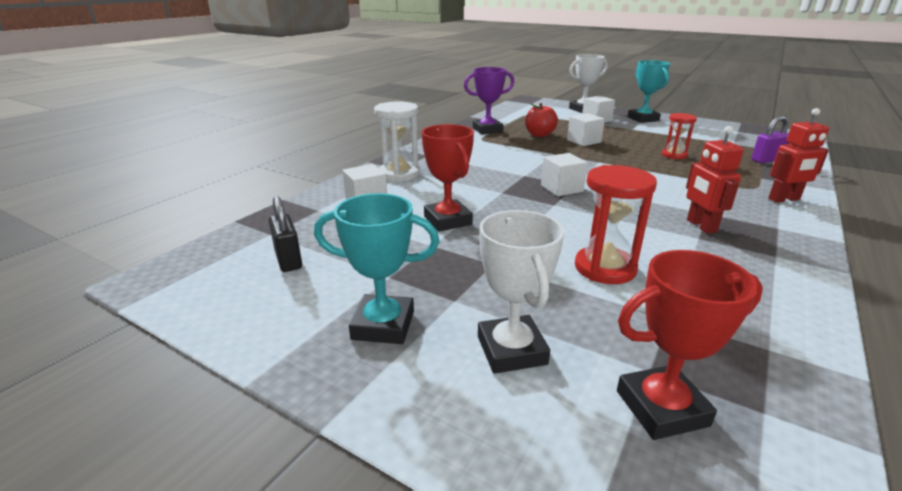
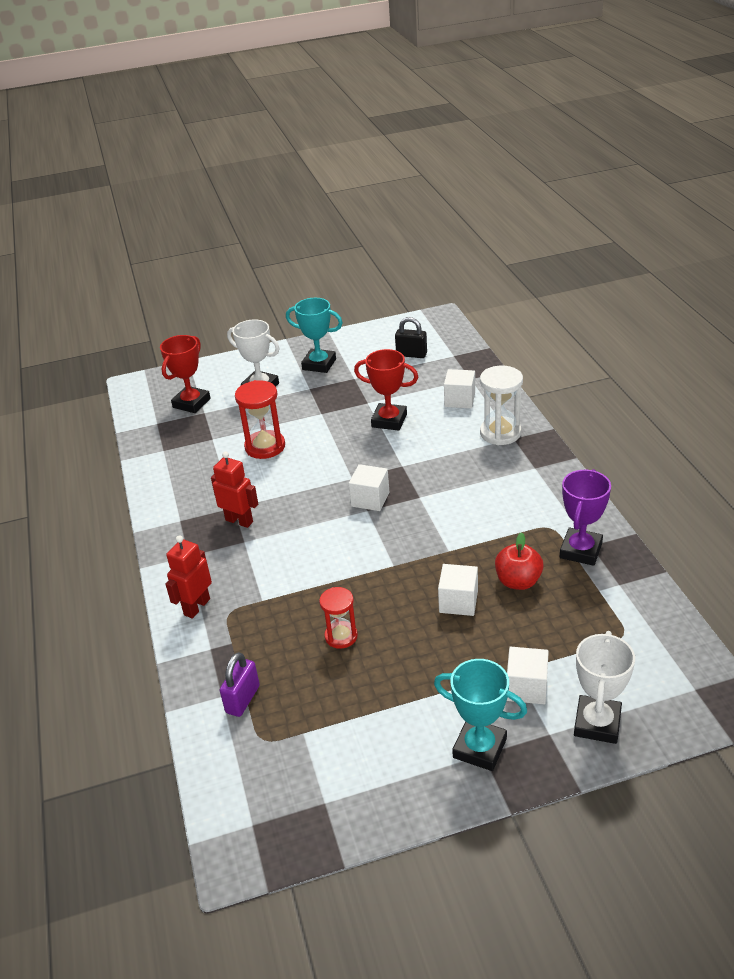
camera: 135 degrees right, 10 degrees up
turquoise trophy [314,193,440,344] -> turquoise trophy turned 60 degrees clockwise [286,298,343,373]

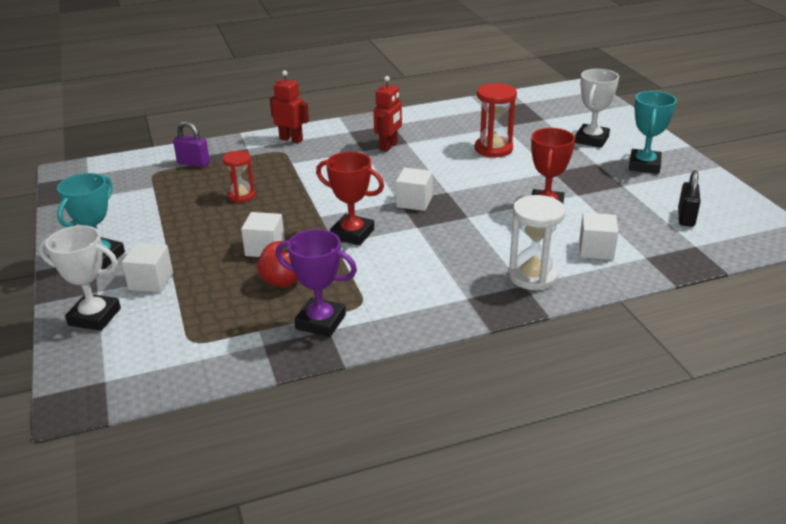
camera: 85 degrees right, 5 degrees down
red trophy [160,335,211,413] -> red trophy moved to [316,152,384,246]

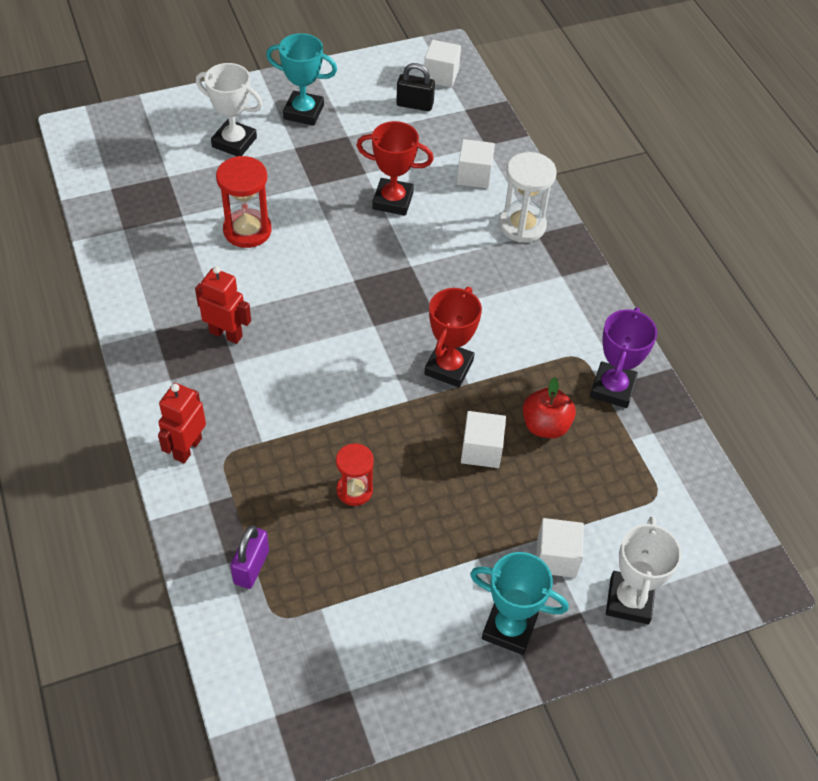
camera: 95 degrees left, 20 degrees up
white cube [396,167,433,211] -> white cube moved to [423,40,461,88]

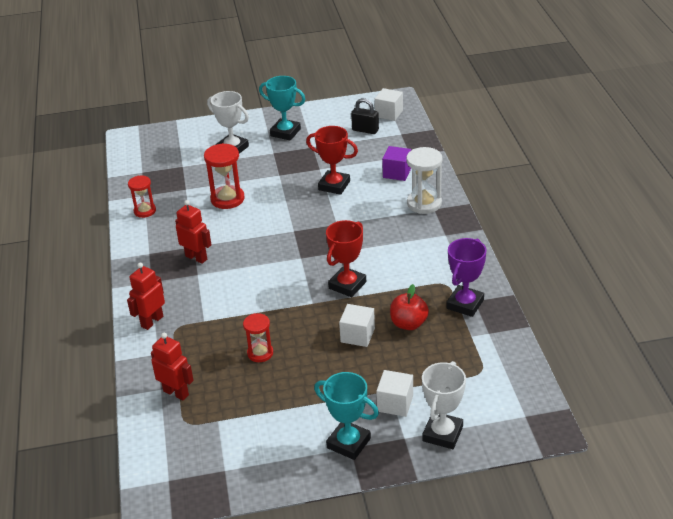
camera: 15 degrees right, 15 degrees down
purple padlock [230,525,269,589] -> red robot [151,333,194,401]
white cube [457,139,495,189] -> purple cube [382,146,411,181]
none -> red hourglass [128,175,156,218]

